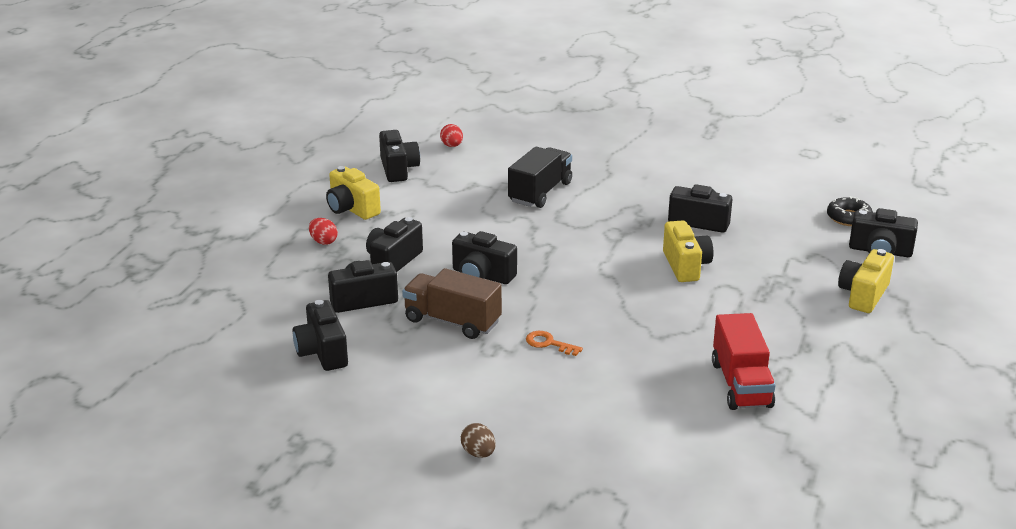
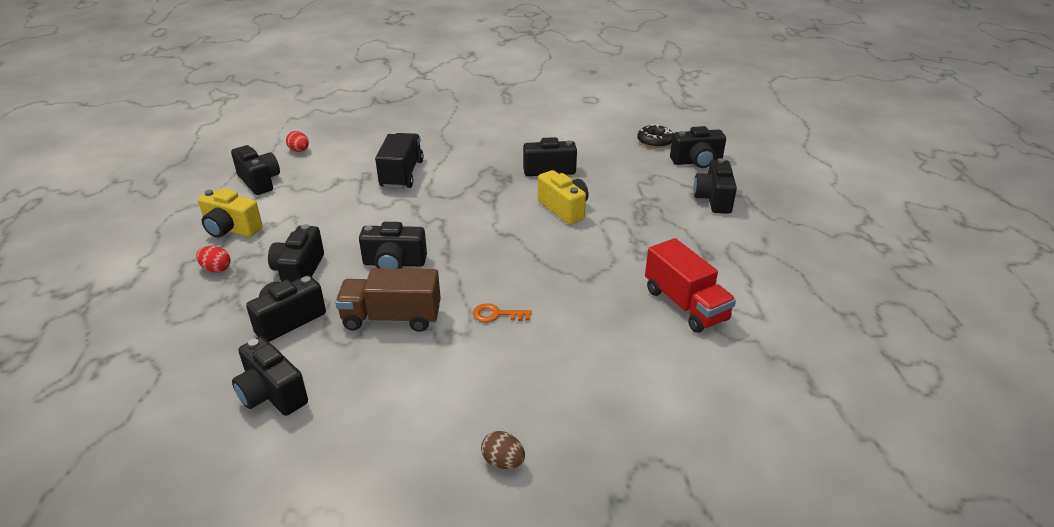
camera: 25 degrees left, 5 degrees up
yellow camera [838,249,894,313] -> black camera [693,158,737,214]

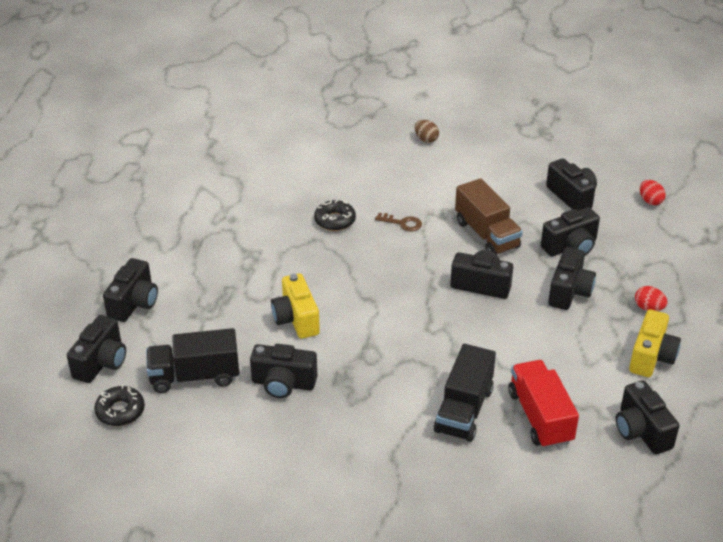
camera: 165 degrees left, 5 degrees up
yellow camera [198,189,263,238] -> yellow camera turned 75 degrees clockwise [629,309,681,377]
red egg [286,131,309,152] -> red egg moved to [640,180,666,205]
brown truck [335,268,441,332] -> brown truck turned 45 degrees clockwise [455,178,523,254]
orange key [473,303,531,322] -> brown key [375,213,422,232]
red truck [645,238,736,333] -> red truck moved to [508,360,579,449]
black camera [670,126,726,168] -> black camera turned 105 degrees clockwise [67,315,126,383]
none -> black truck [146,328,239,393]
none -> black donut [314,200,356,231]

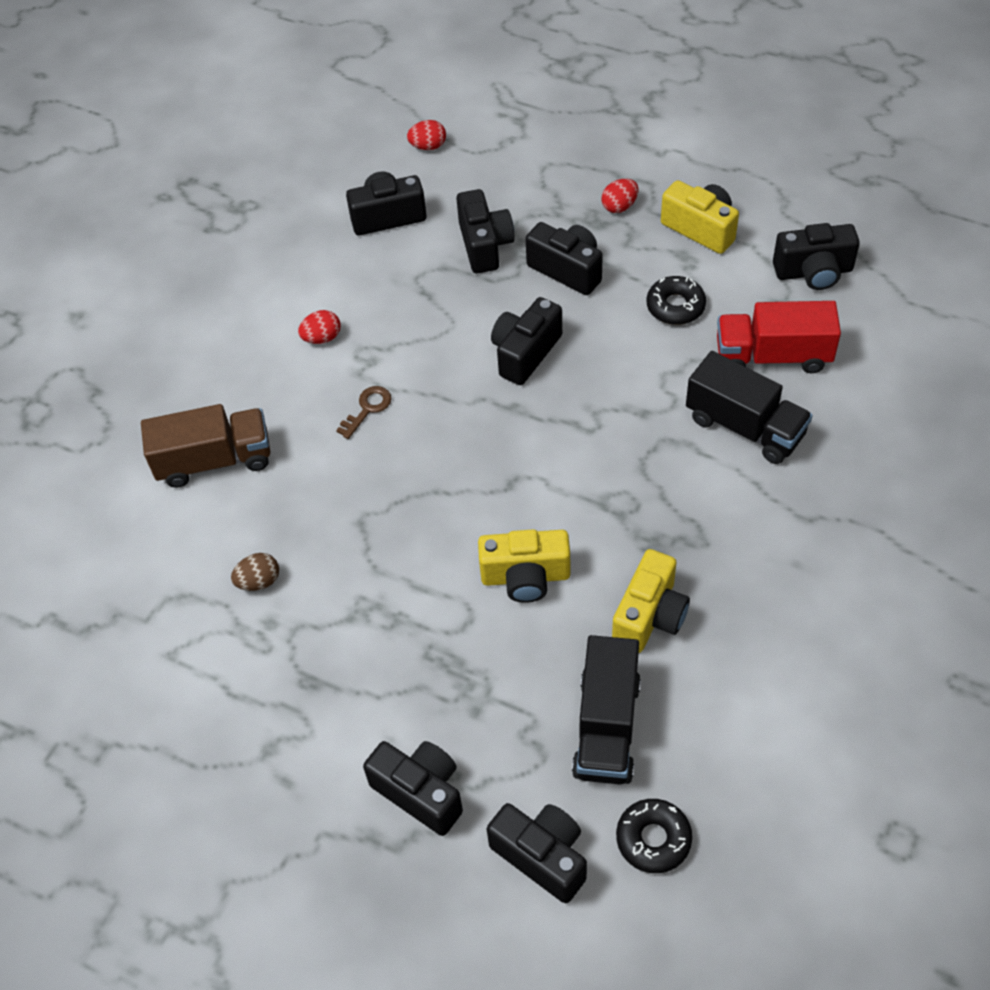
camera: 70 degrees left, 15 degrees up
black camera [250,344,317,398] -> yellow camera [612,549,690,653]
black donut [314,200,356,231] -> black donut moved to [647,276,706,325]
brown egg [415,120,439,143] -> brown egg moved to [231,553,279,591]
brown truck [455,178,523,254] -> brown truck moved to [141,404,270,488]
none -> red egg [298,310,341,344]

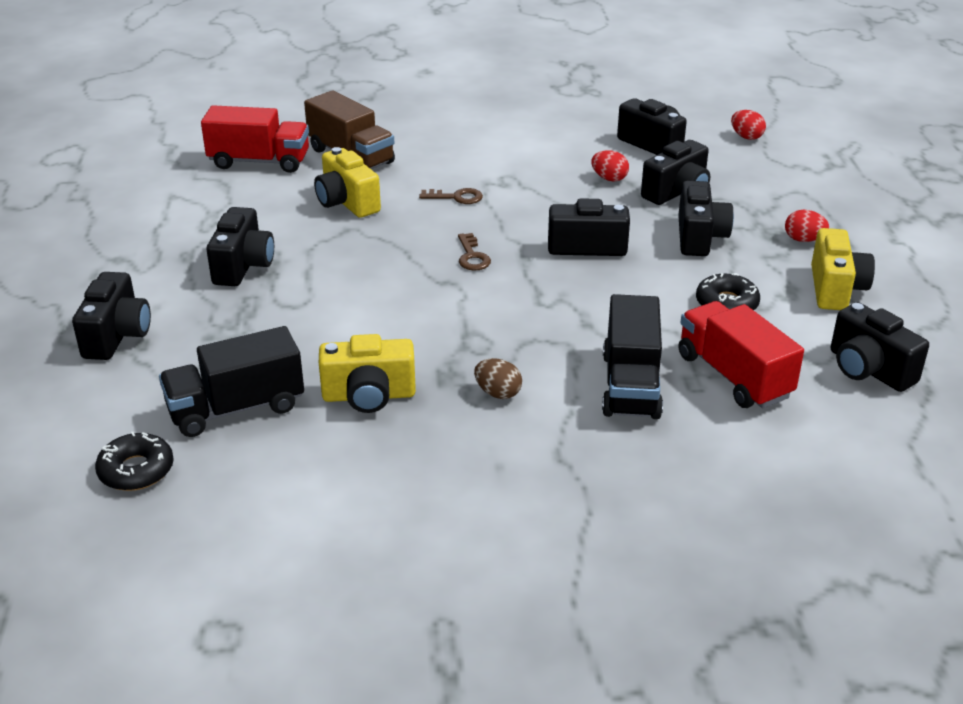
camera: 55 degrees right, 20 degrees down
brown egg [231,553,279,591] -> brown egg moved to [474,358,522,399]
red egg [298,310,341,344] -> red egg moved to [591,151,629,182]
yellow camera [478,529,570,603] -> yellow camera moved to [314,147,381,218]
black camera [487,803,587,903] -> black camera moved to [206,207,274,286]
none -> red truck [201,105,309,173]
none -> brown key [458,233,491,270]

